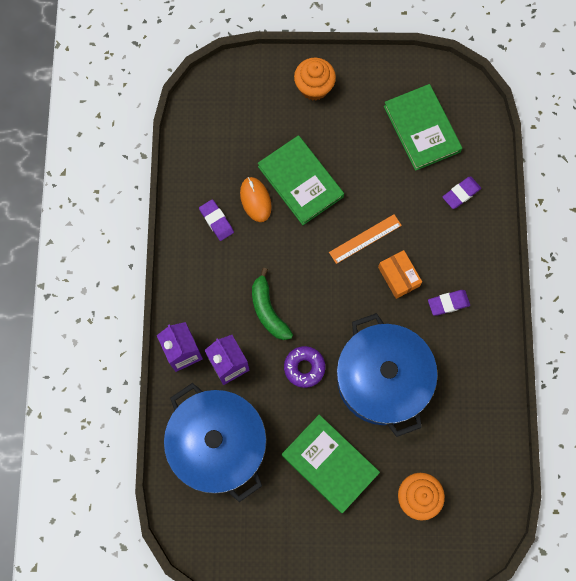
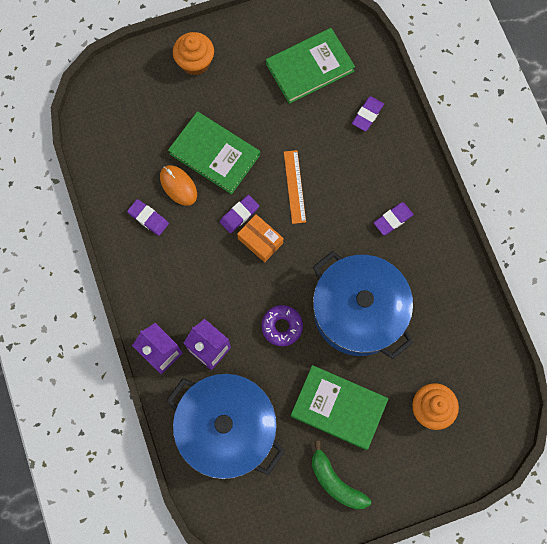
camera: 20 degrees left, 0 degrees up
green banana [252,268,293,340] -> green banana moved to [312,441,371,509]
orange ruler [329,214,402,264] -> orange ruler turned 45 degrees counterclockwise [284,150,306,224]
orange box [378,250,422,299] -> orange box moved to [237,214,283,262]
green book [384,84,462,171] -> green book turned 75 degrees counterclockwise [266,28,355,104]
none -> purple eraser [220,195,259,233]

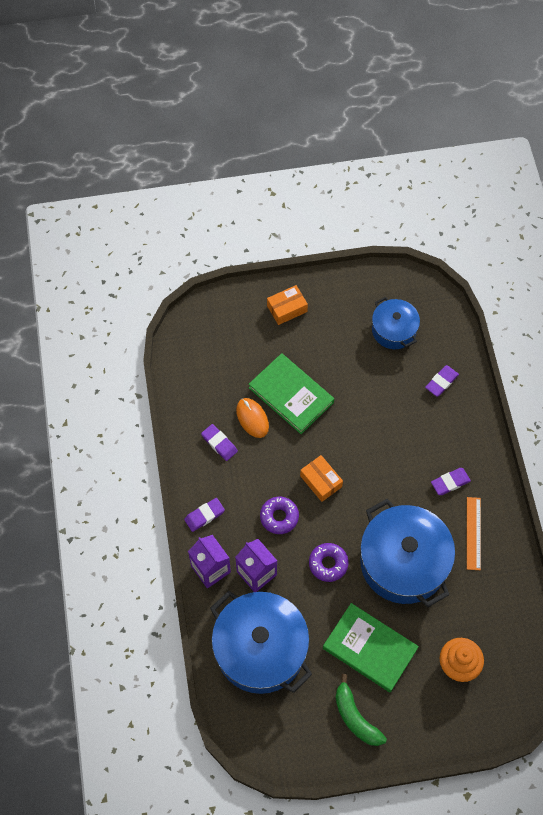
camera: 10 degrees right, 10 degrees down
orange cupcake [173,32,214,75] -> orange box [267,285,308,325]
purple eraser [220,195,259,233] -> purple eraser moved to [184,498,225,532]
green book [266,28,355,104] -> blue pot [372,297,420,349]
orange ruler [284,150,306,224] -> orange ruler moved to [467,497,481,570]
none -> purple donut [260,497,299,534]

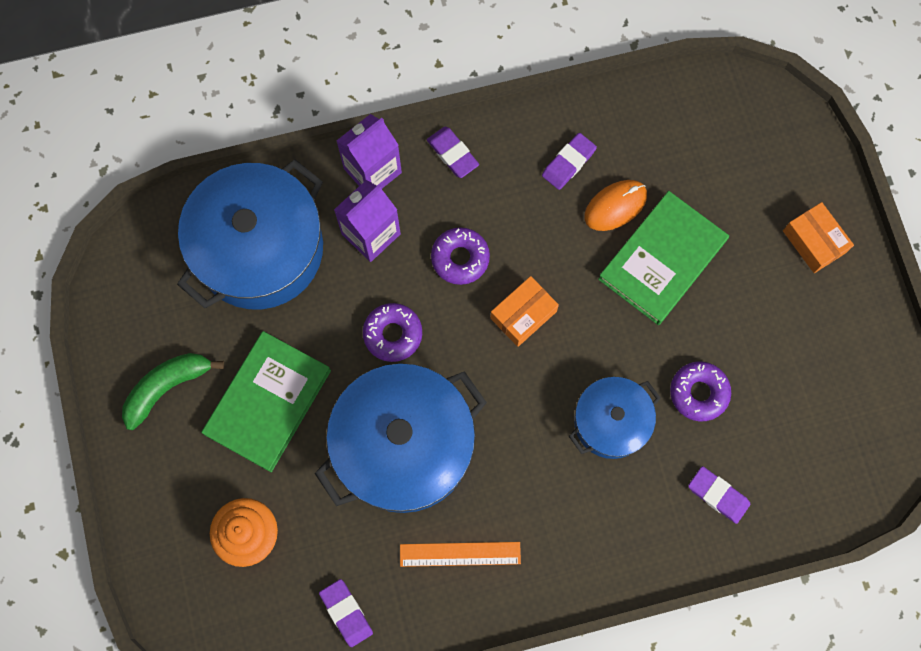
camera: 85 degrees right, 10 degrees up
blue pot [372,297,420,349] -> blue pot moved to [569,377,661,459]
purple eraser [431,468,471,495] -> purple eraser moved to [319,579,373,647]
none -> purple donut [670,362,731,421]

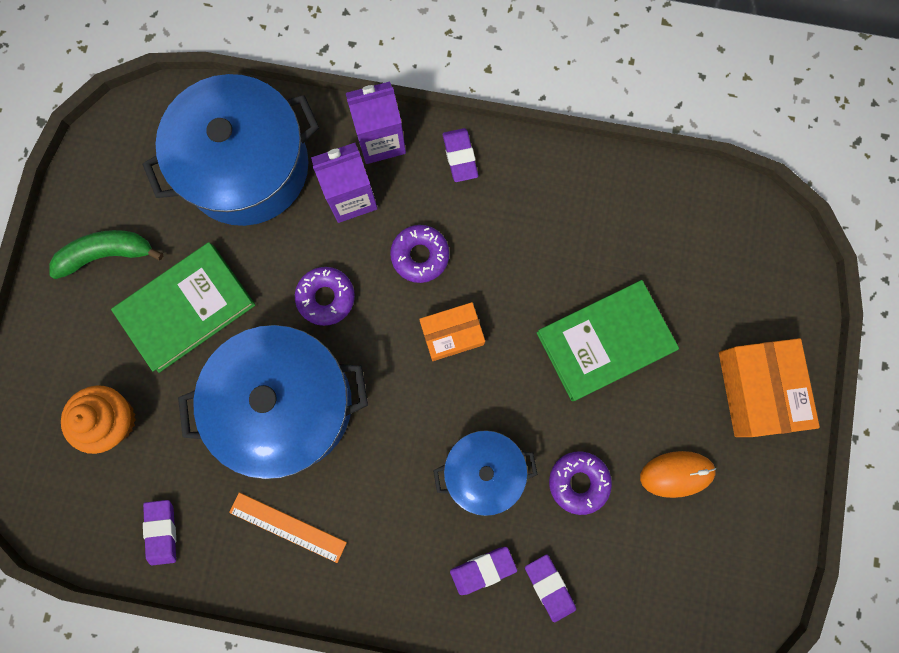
camera: 25 degrees right, 5 degrees up
purple eraser [542,133,597,190] -> purple eraser moved to [450,547,517,595]
orange mouse [584,180,647,231] -> orange mouse moved to [640,451,716,498]
orange box [783,202,854,273] -> orange box [719,338,820,437], size x1.56

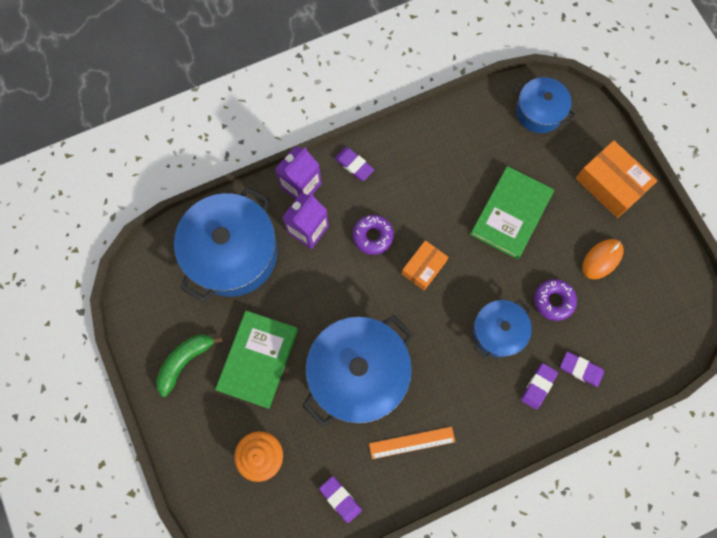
camera: 35 degrees left, 5 degrees down
purple donut [295,267,355,326] -> none
none -> blue pot [513,77,576,133]

